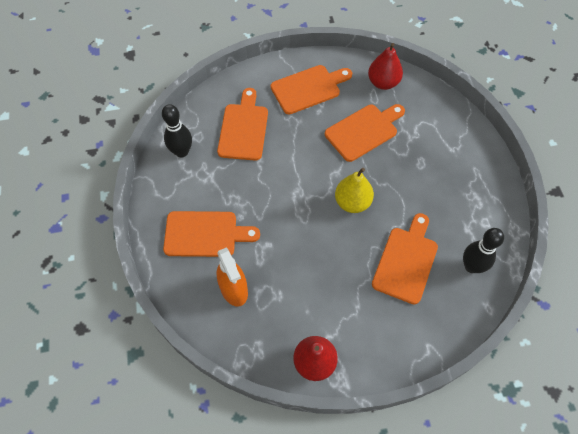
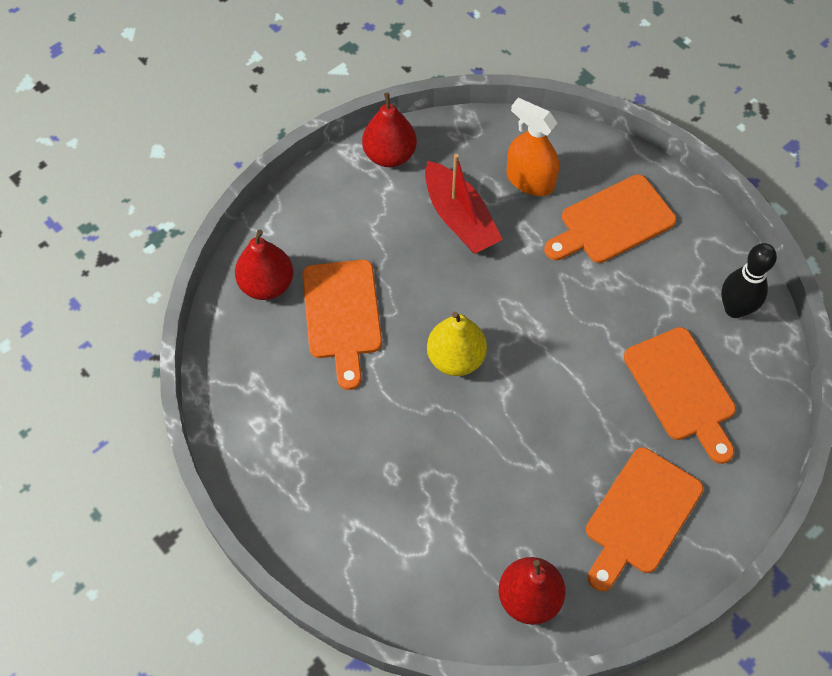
camera: 150 degrees right, 0 degrees up
orange cutting board [325,104,405,162] -> none
black bowling pin [463,228,504,273] -> none
none -> red pear [235,230,293,300]
none -> red boat [425,154,503,254]

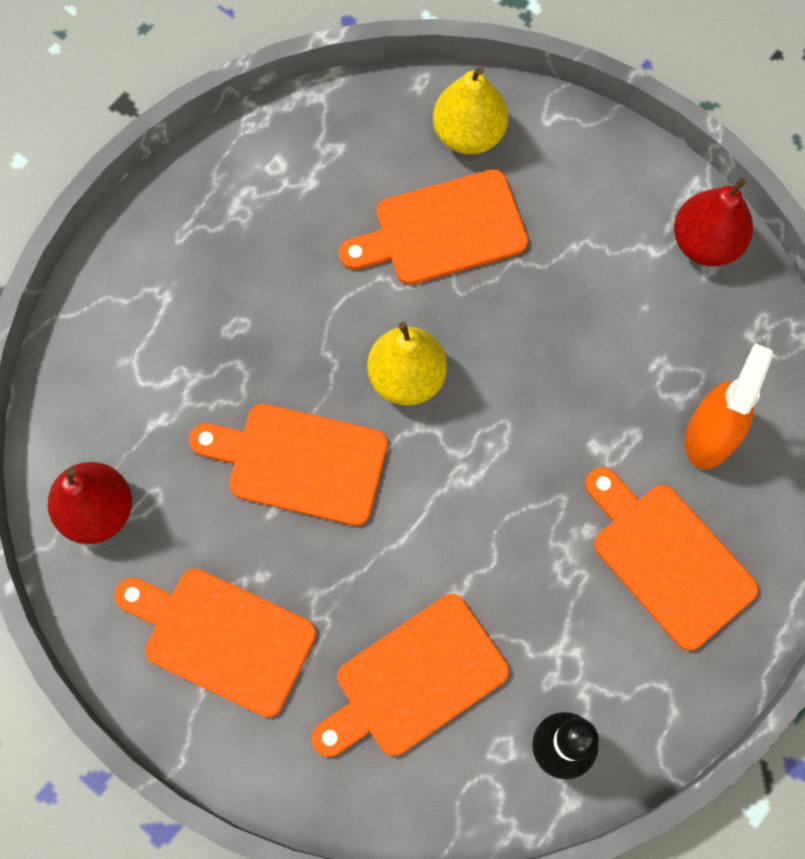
camera: 80 degrees right, 10 degrees up
red pear [235,230,293,300] -> yellow pear [433,67,508,155]
red boat [425,154,503,254] -> none
none -> orange cutting board [189,404,388,526]

